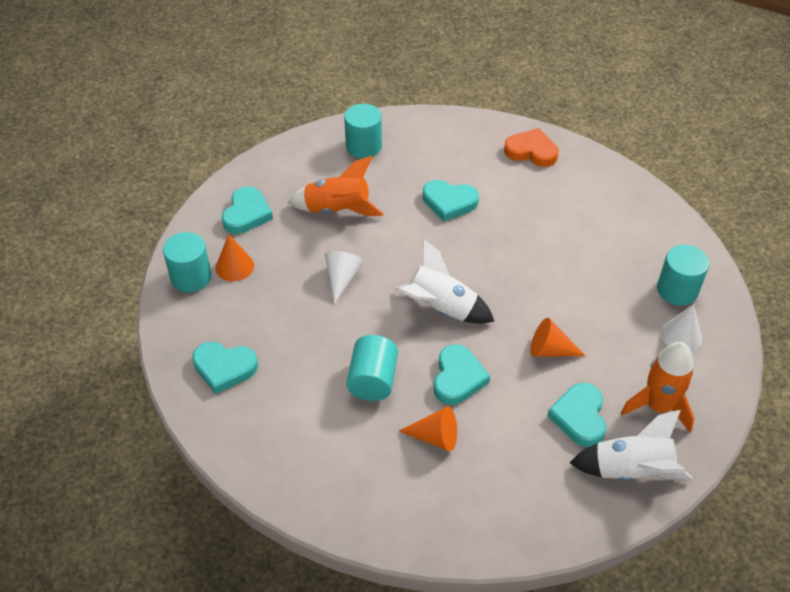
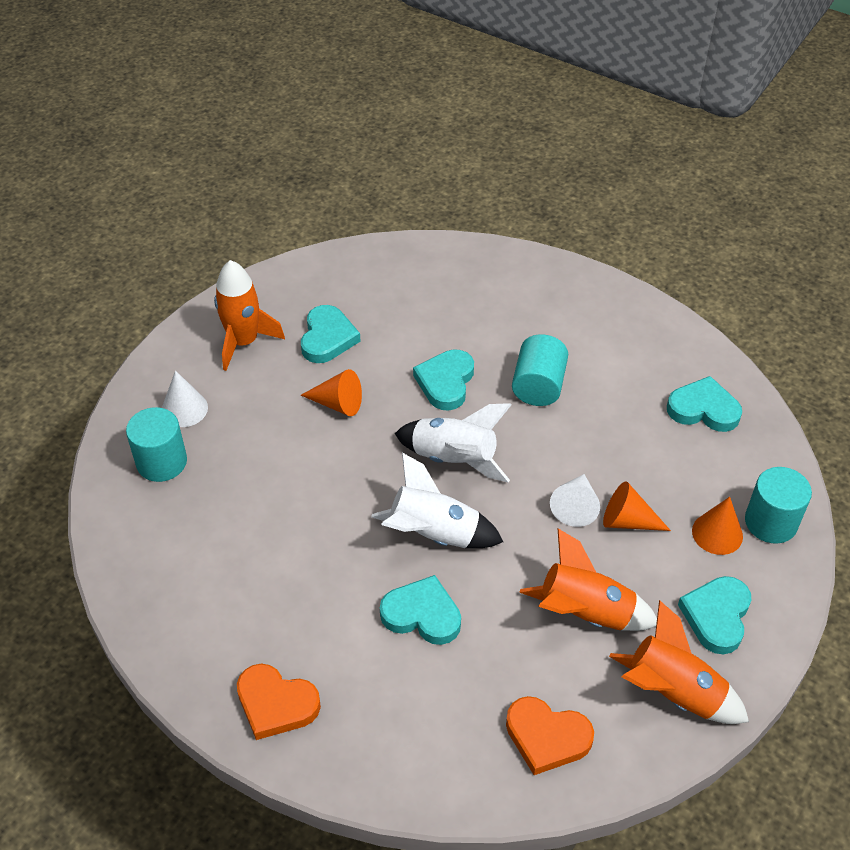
camera: 175 degrees left, 0 degrees up
turquoise cylinder [344,104,382,158] -> orange heart [506,696,594,775]
orange cone [399,406,457,451] -> orange cone moved to [603,481,671,531]
white rocket [570,410,692,481] -> white rocket moved to [371,453,503,548]
none -> orange rocket [609,600,749,724]

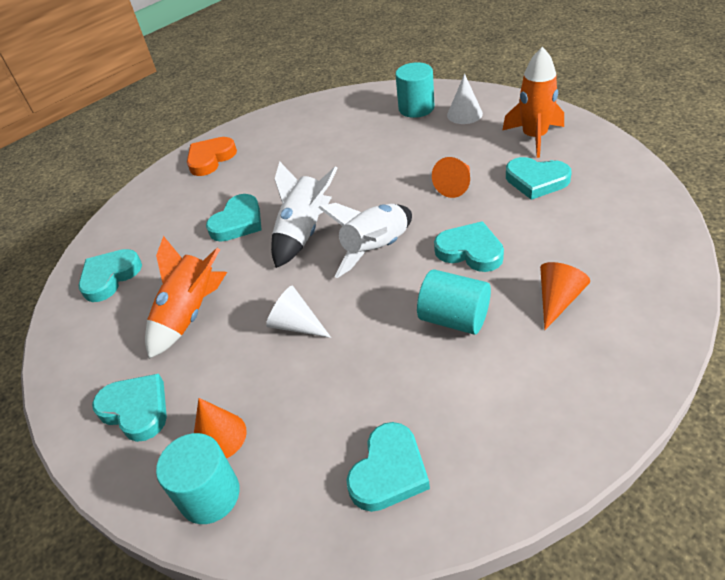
camera: 110 degrees right, 5 degrees down
orange heart [506,696,594,775] -> turquoise heart [79,249,142,302]
orange cone [603,481,671,531] -> orange cone moved to [540,262,590,330]
orange rocket [609,600,749,724] -> none

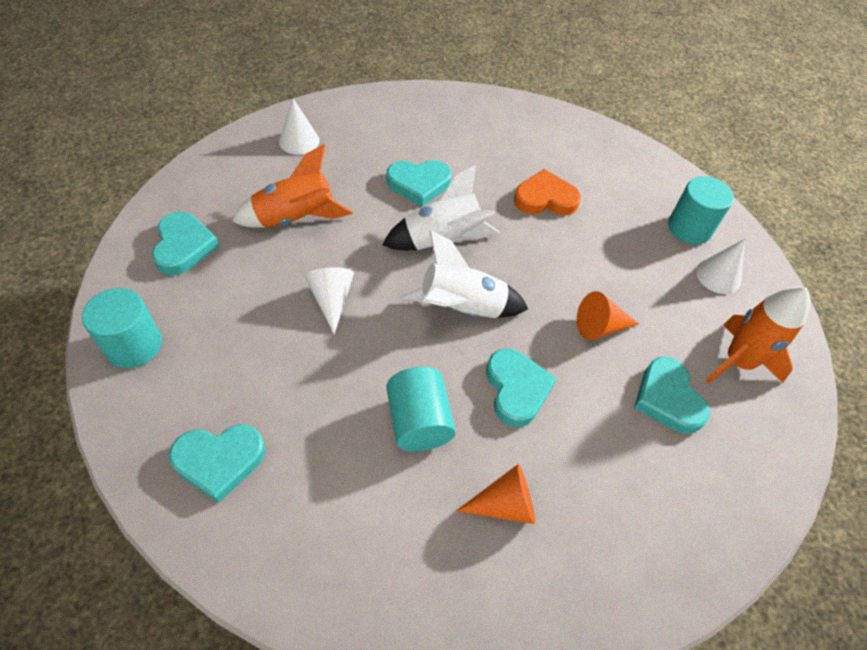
camera: 40 degrees right, 10 degrees up
turquoise heart [79,249,142,302] -> white cone [279,98,320,155]
orange heart [187,137,237,176] -> orange heart moved to [514,169,581,215]
orange cone [194,398,247,458] -> none

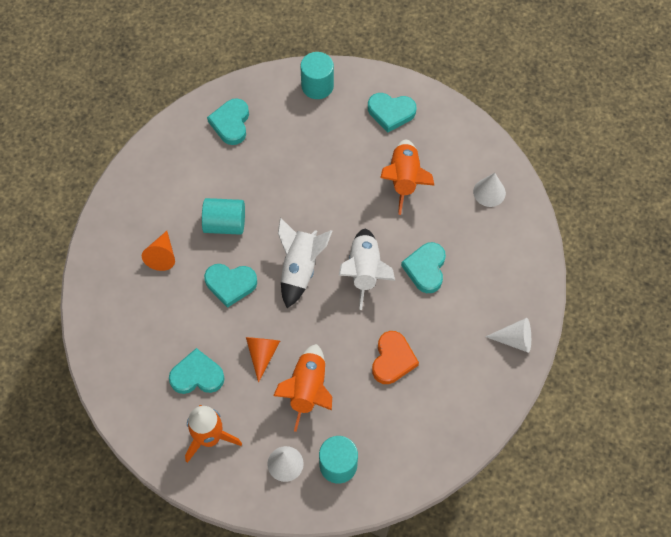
camera: 110 degrees right, 10 degrees up
white cone [305,267,354,334] -> white cone moved to [485,318,531,353]
none -> orange rocket [273,344,332,432]

